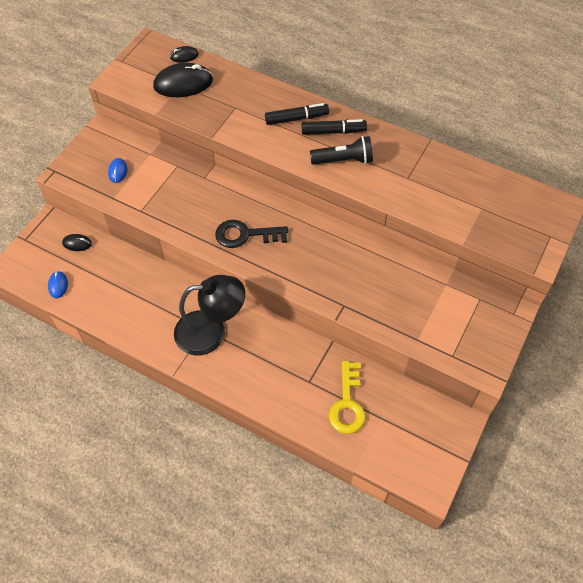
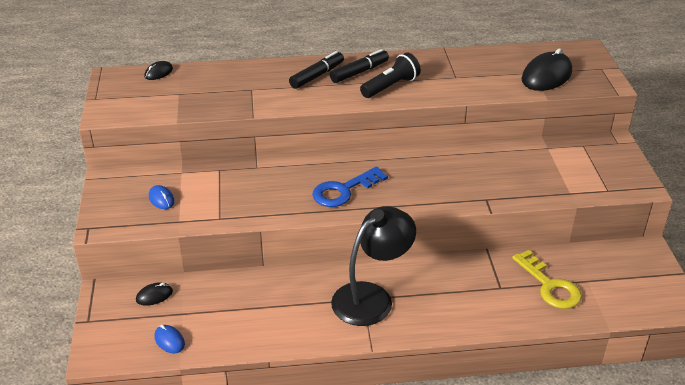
camera: 35 degrees left, 20 degrees down
black mouse [153,63,213,97] -> black mouse moved to [521,48,572,91]
black key [215,220,288,248] -> blue key [312,166,388,207]

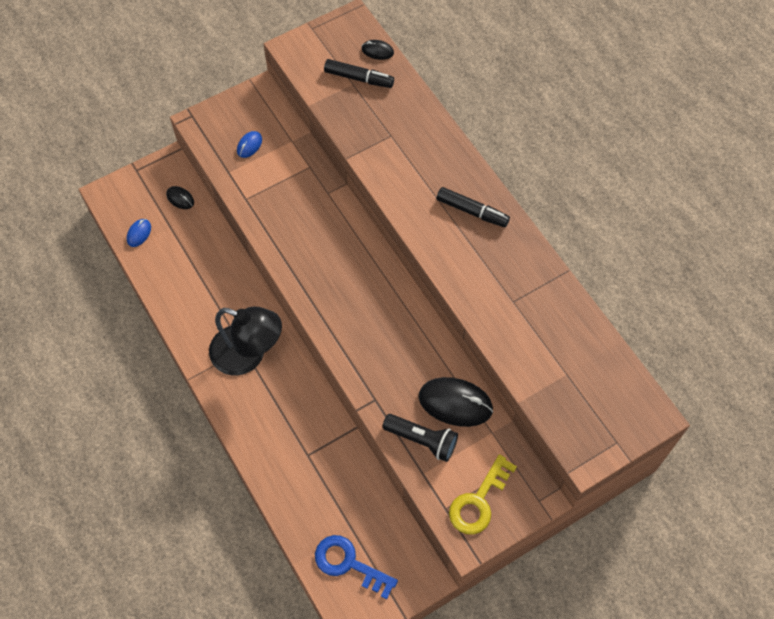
camera: 65 degrees right, 25 degrees up
black marker [289,51,344,89] -> black marker moved to [324,59,394,88]
blue key [312,166,388,207] -> blue key moved to [315,535,398,599]
black flashlight [360,52,421,98] -> black flashlight moved to [382,414,458,462]
yellow key [512,250,582,309] -> yellow key moved to [449,454,517,534]
black mouse [521,48,572,91] -> black mouse moved to [419,377,493,427]

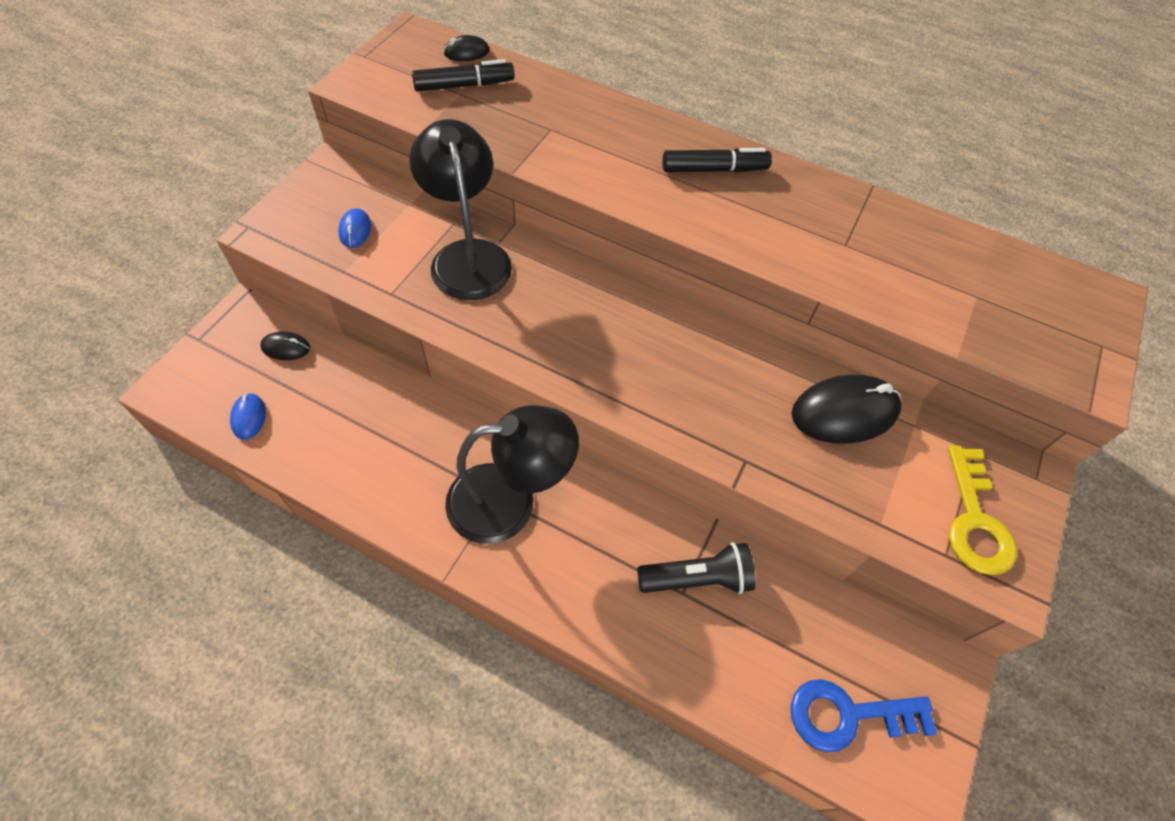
camera: 35 degrees left, 5 degrees down
black flashlight [382,414,458,462] -> black flashlight moved to [637,542,756,594]
none -> black lamp [409,119,512,300]

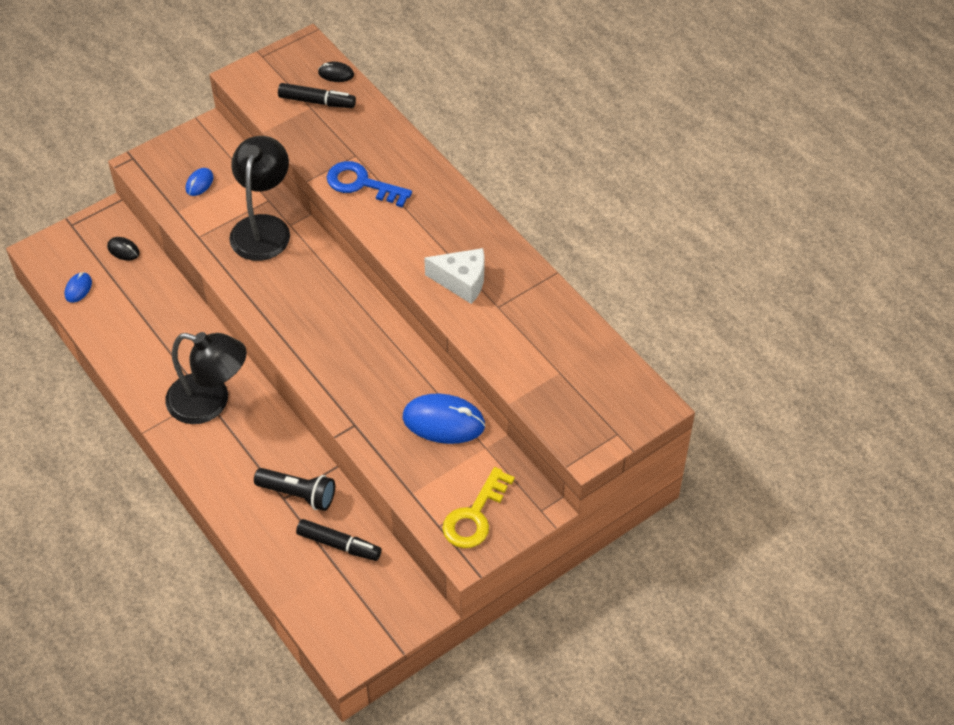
camera: 30 degrees right, 5 degrees down
black marker [662,148,772,172] -> black marker moved to [296,519,381,561]
blue key [791,679,937,752] -> blue key moved to [327,161,412,207]
black mouse [792,374,902,444] -> blue mouse [403,394,486,444]
none -> white cheese [424,248,484,304]

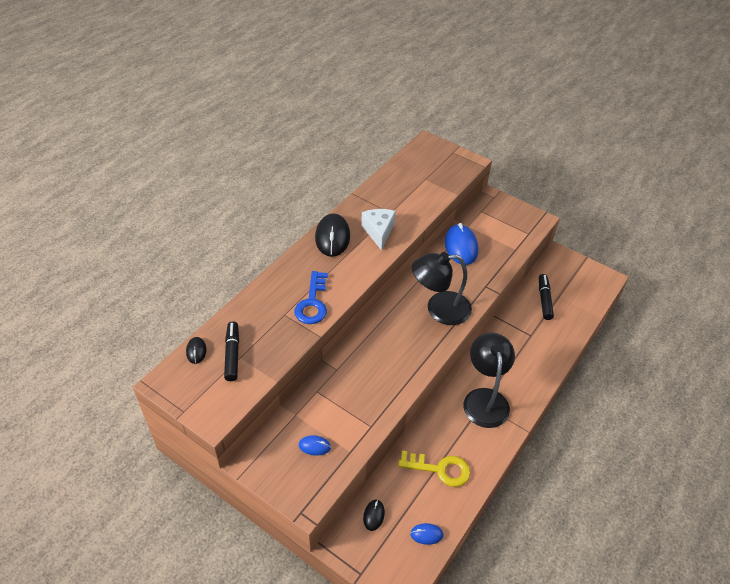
camera: 110 degrees left, 5 degrees down
black lamp [229,136,290,261] -> black lamp moved to [412,252,472,325]
black flashlight [254,468,335,511] -> none
yellow key [443,467,515,548] -> yellow key moved to [398,451,471,487]
none -> black mouse [315,213,350,257]

